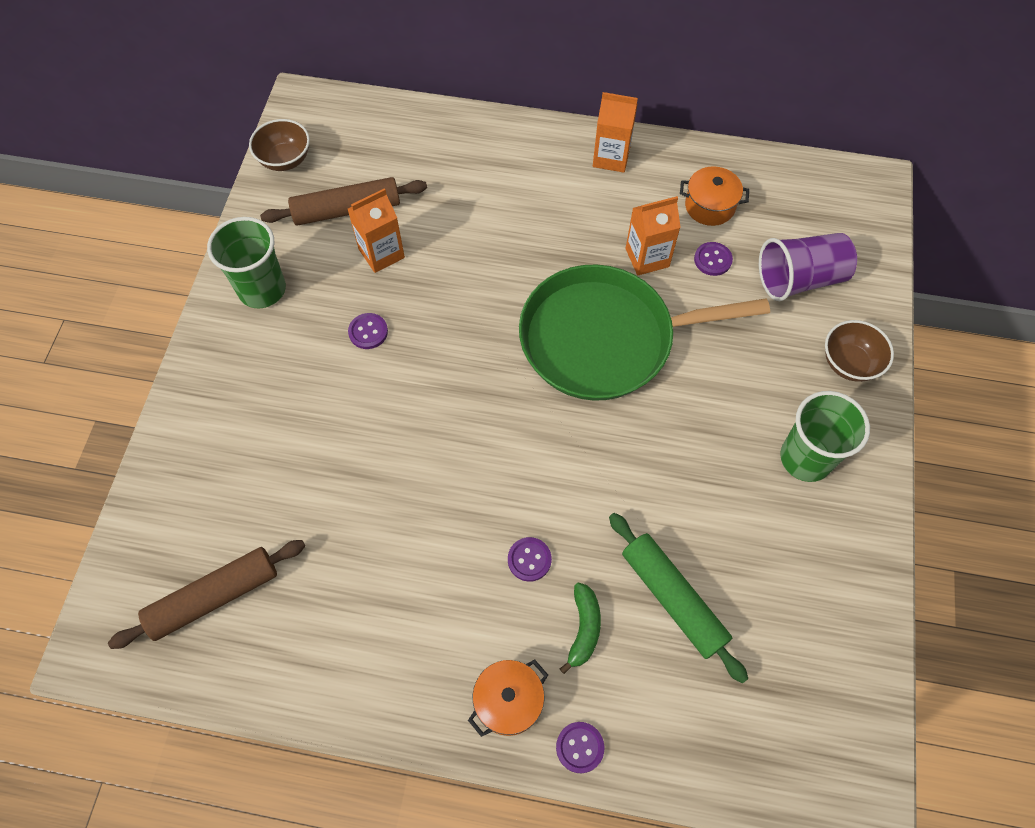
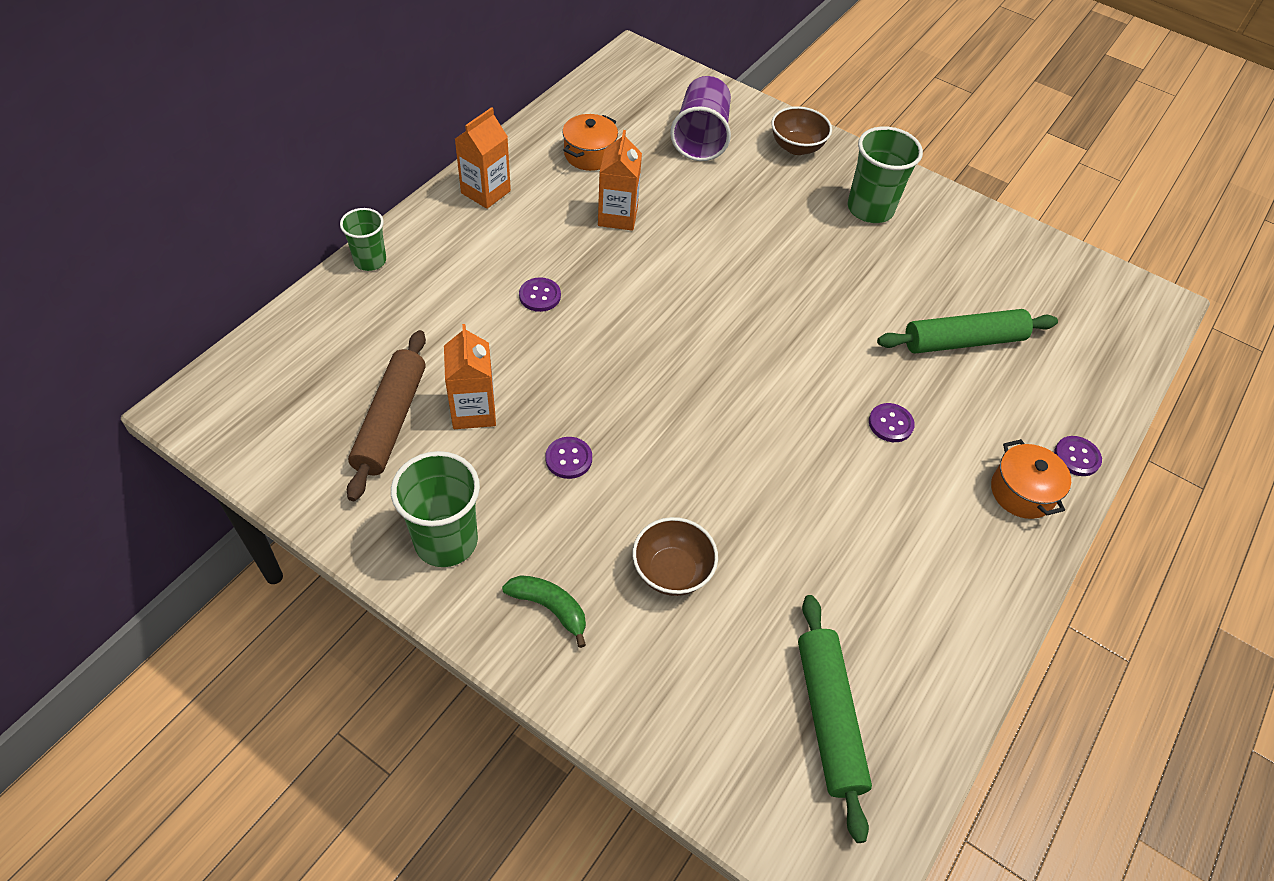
camera: 70 degrees left, 10 degrees down
brown rolling pin [108,540,305,649] -> green rolling pin [798,595,872,843]
brown bowl [249,119,310,171] -> brown bowl moved to [633,517,718,596]
green pan [519,264,770,401] -> none
green banana [560,583,601,674] -> green banana moved to [502,575,586,648]
purple button [694,242,733,276] -> purple button moved to [519,277,561,312]
none -> green cup [340,208,386,271]

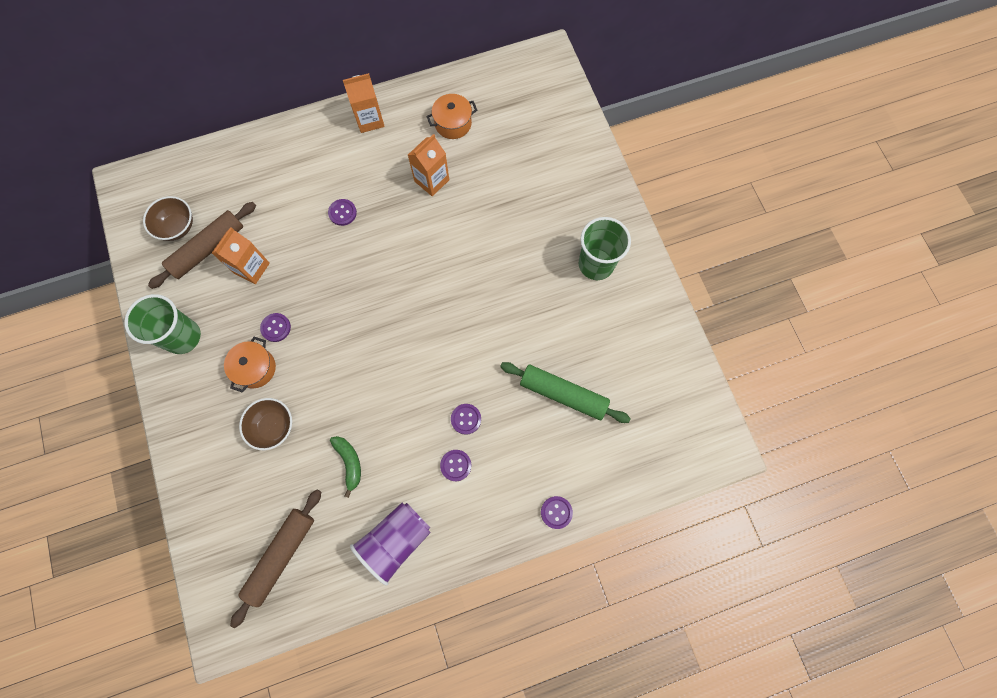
camera: 40 degrees right, 20 degrees up
green cup [340,208,386,271] -> none
green banana [502,575,586,648] -> green banana moved to [330,436,361,498]
purple cup [670,76,731,161] -> purple cup moved to [350,503,431,586]
brown bowl [772,106,832,155] -> brown bowl moved to [143,196,193,241]
green rolling pin [798,595,872,843] -> brown rolling pin [230,490,321,628]
orange pot [991,439,1071,519] -> orange pot moved to [224,337,276,393]
none -> purple button [440,450,471,481]

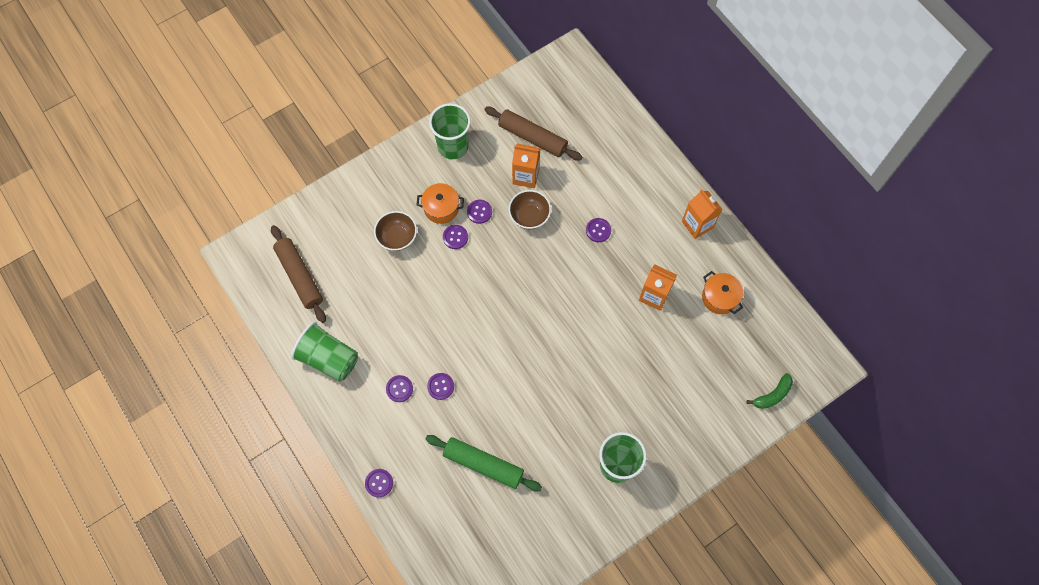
camera: 75 degrees right, 5 degrees down
brown bowl [143,196,193,241] -> brown bowl moved to [508,190,551,229]
brown rolling pin [230,490,321,628] -> brown rolling pin turned 45 degrees clockwise [271,225,326,323]
green banana [330,436,361,498] -> green banana moved to [747,373,793,409]
purple cup [350,503,431,586] -> green cup [291,322,358,382]
green rolling pin [500,362,631,423] -> green rolling pin turned 75 degrees counterclockwise [426,435,542,491]
none -> purple button [443,225,468,249]

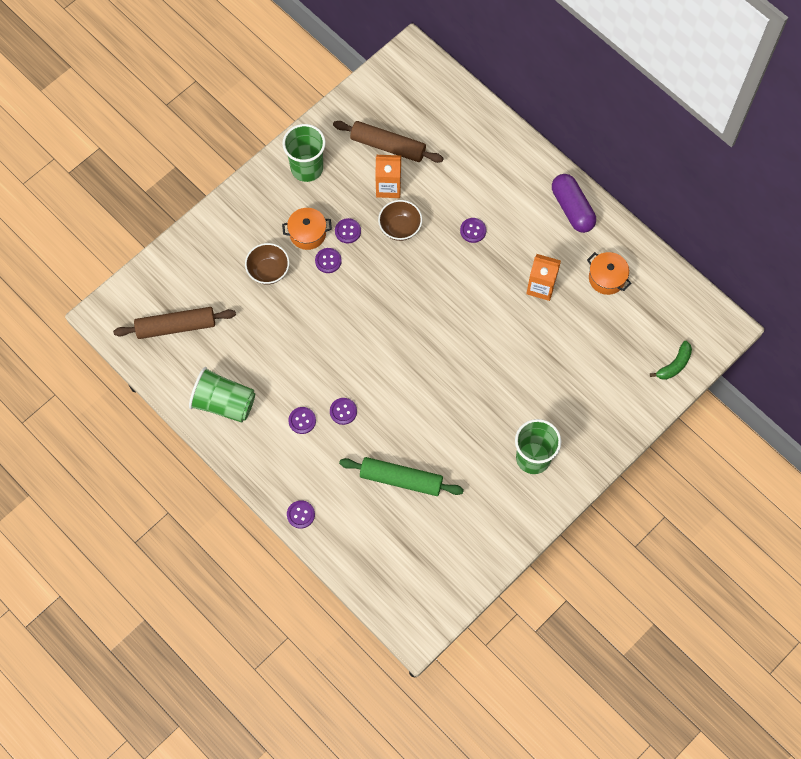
camera: 10 degrees left, 0 degrees up
brown rolling pin [271,225,326,323] -> brown rolling pin turned 60 degrees counterclockwise [113,307,236,339]
orange carton [682,189,723,239] -> purple capsule [552,174,596,233]

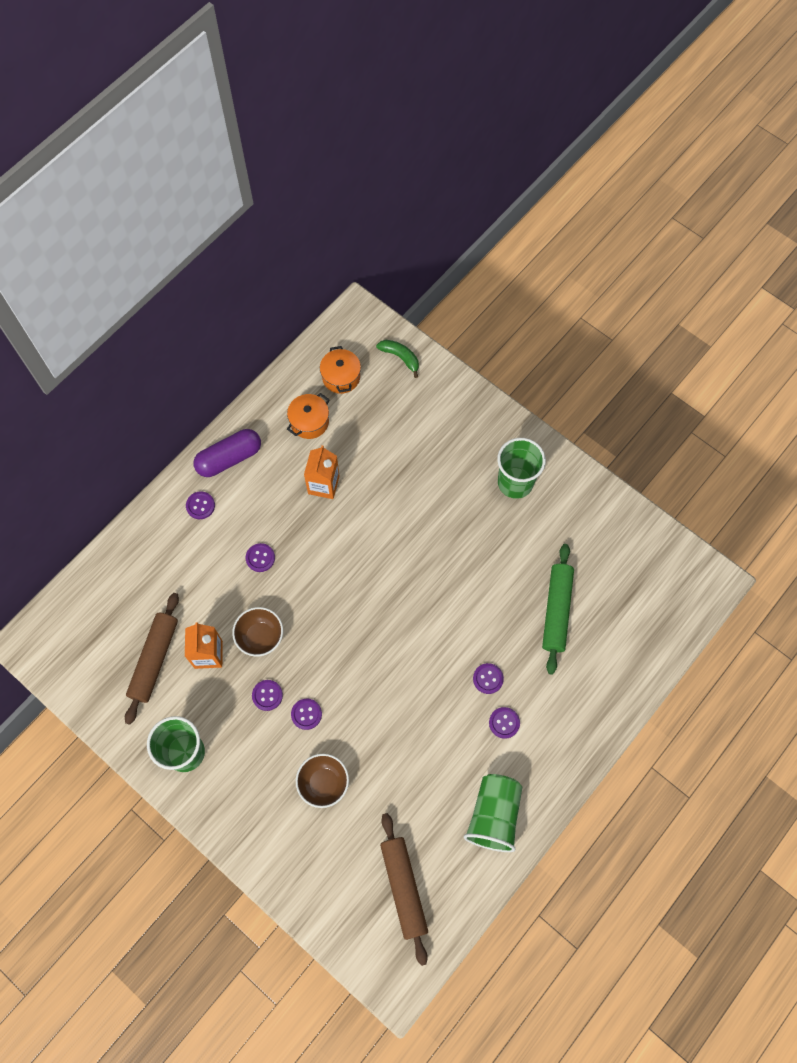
camera: 95 degrees left, 0 degrees up
orange pot [282,208,332,250] -> orange pot moved to [320,346,361,394]
purple button [287,500,315,529] -> purple button moved to [186,491,215,519]

